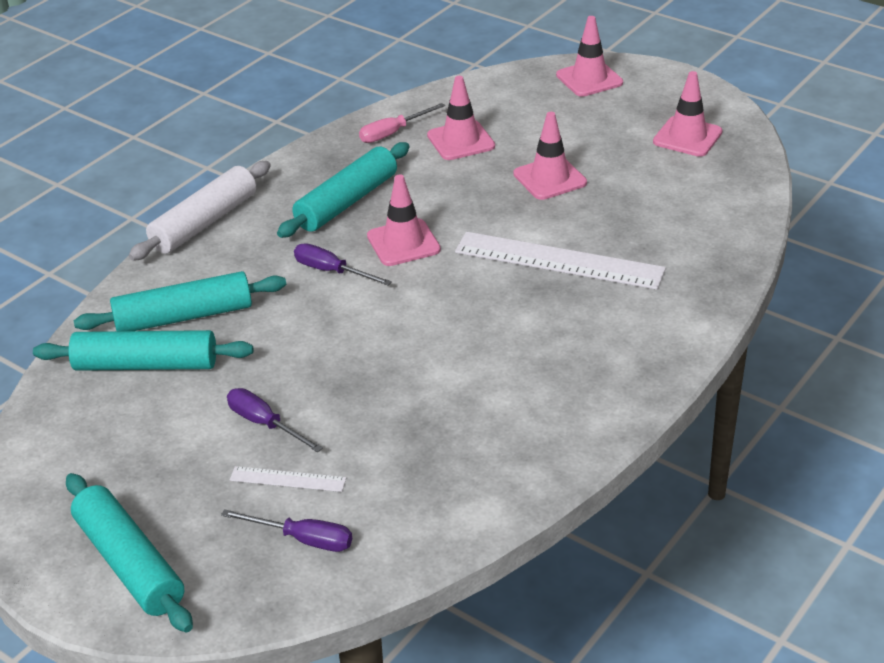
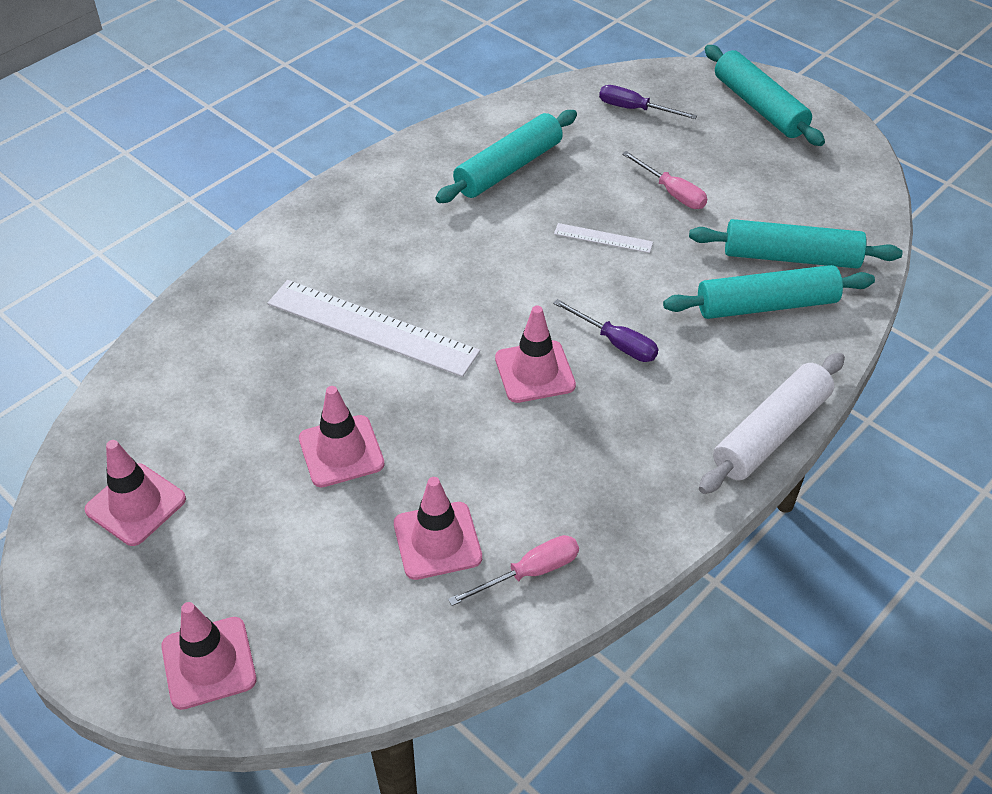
camera: 175 degrees left, 10 degrees up
purple screwdriver [227,388,323,452] -> pink screwdriver [622,151,707,209]
white ruler [230,466,346,492] -> white ruler moved to [554,223,653,253]
turquoise rolling pin [277,142,410,238] -> turquoise rolling pin moved to [436,110,577,203]

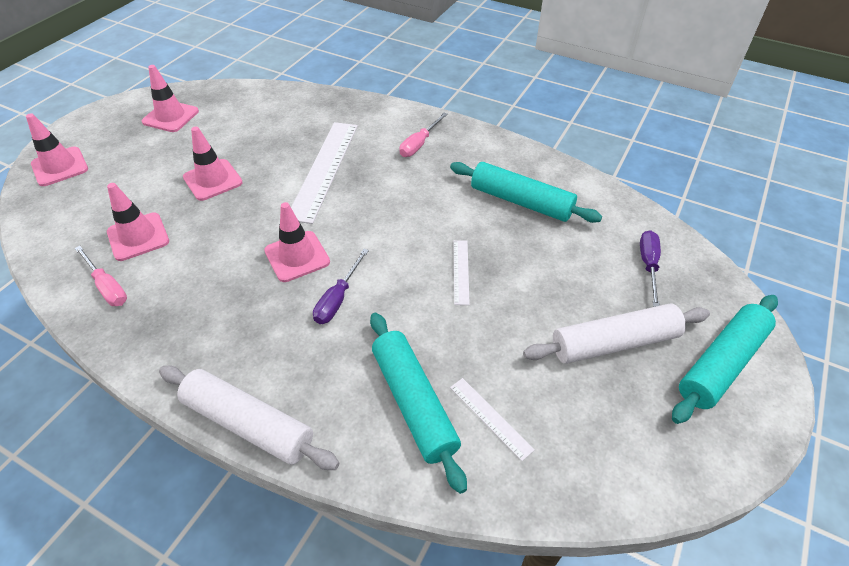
camera: 75 degrees right, 0 degrees up
pink screwdriver [622,151,707,209] -> pink screwdriver moved to [399,113,448,157]
turquoise rolling pin [689,219,903,268] -> white ruler [450,378,535,461]
none -> white rolling pin [523,304,710,364]

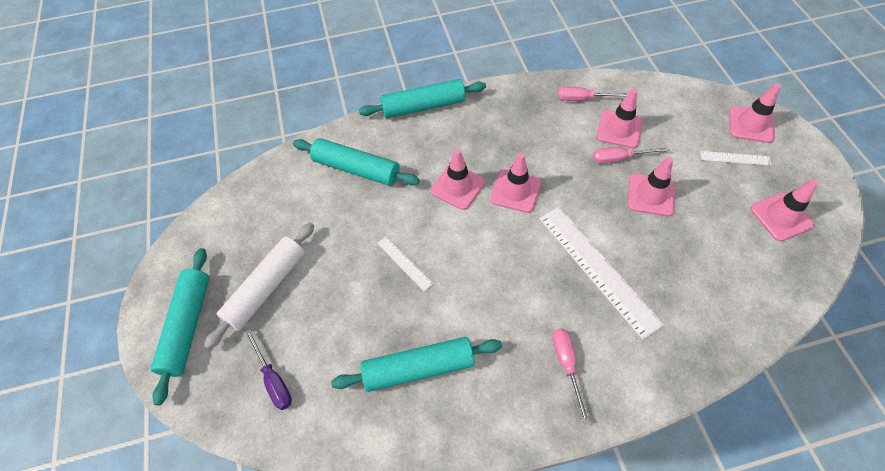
camera: 140 degrees right, 10 degrees up
white rolling pin [159,366,339,470] -> turquoise rolling pin [359,79,486,118]
purple screwdriver [313,249,369,324] -> pink traffic cone [430,149,485,210]
white ruler [450,378,535,461] -> white ruler moved to [700,151,771,166]
none -> pink screwdriver [593,147,670,164]

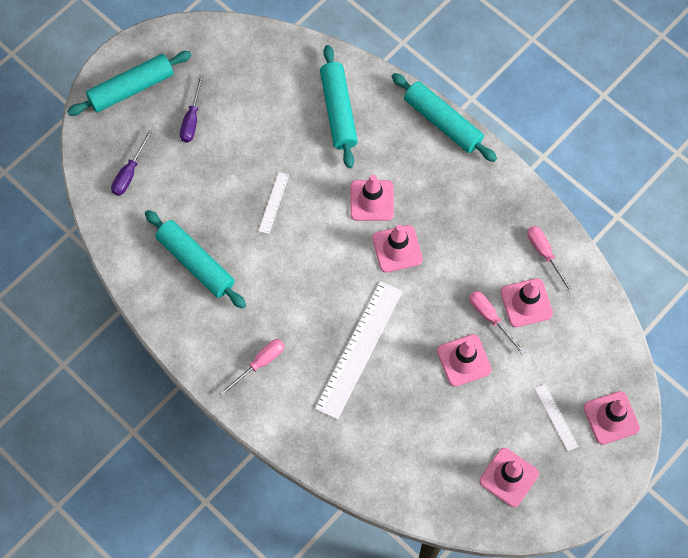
camera: 55 degrees right, 10 degrees up
white rolling pin [204,223,314,349] -> purple screwdriver [180,75,204,143]

